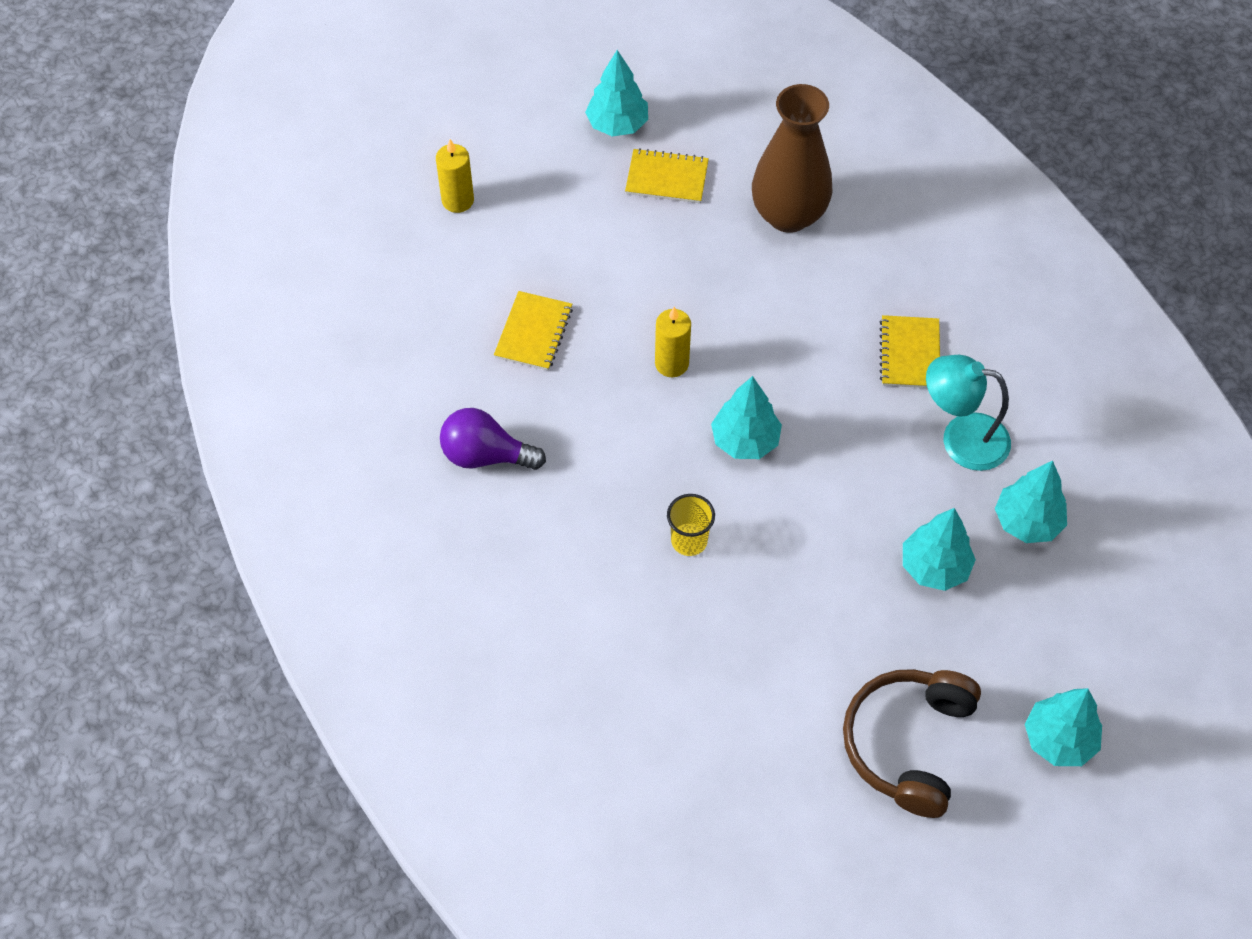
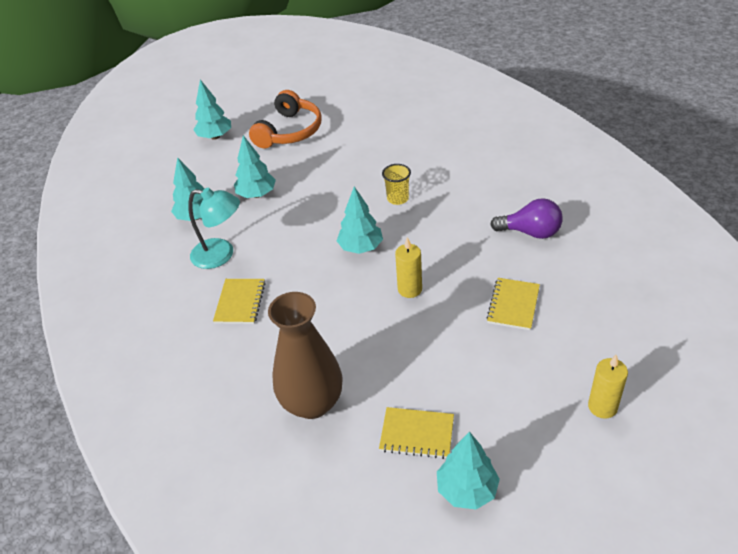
camera: 175 degrees left, 15 degrees down
brown headphones [843,669,981,818] -> orange headphones [249,90,322,148]

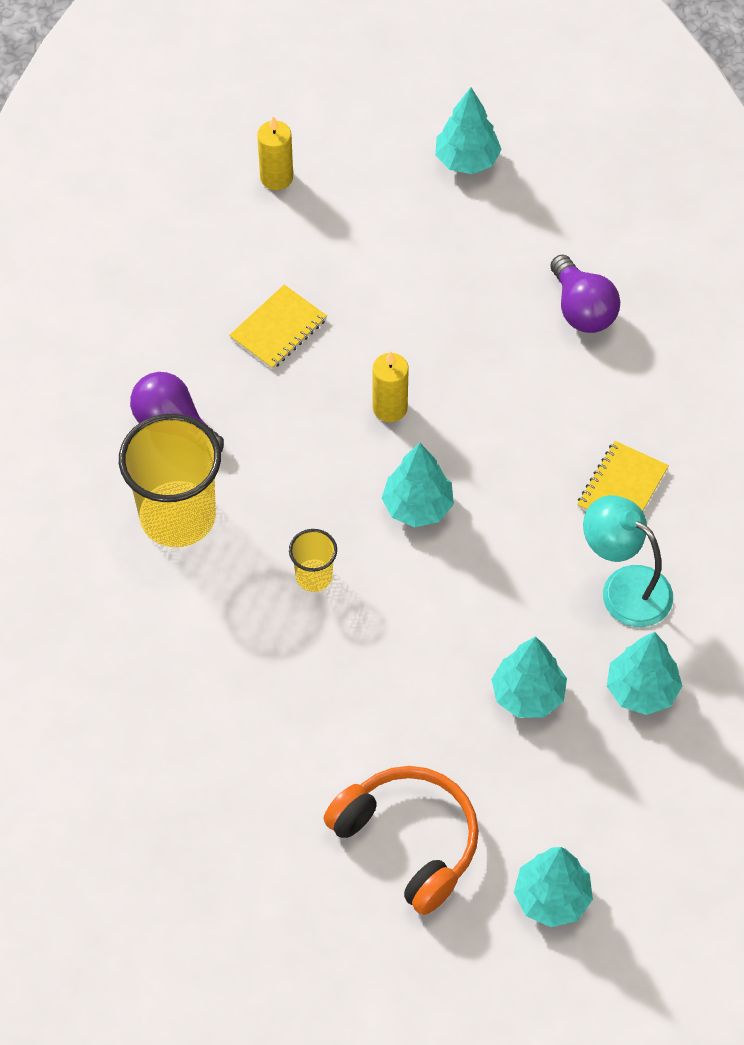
camera: 160 degrees left, 15 degrees up
orange headphones [249,90,322,148] -> orange headphones turned 90 degrees clockwise [323,766,479,915]
brown vase [268,292,343,419] -> purple light bulb [550,254,620,333]
yellow notebook [379,407,454,459] -> none
none -> yellow cup [119,414,221,547]

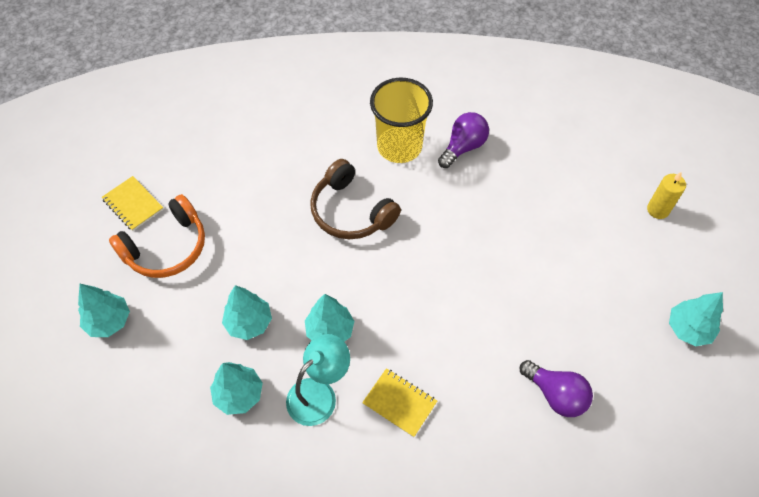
camera: 95 degrees right, 0 degrees up
yellow notebook [229,285,327,370] -> yellow notebook moved to [102,176,164,231]
yellow cup [289,529,337,592] -> brown headphones [310,159,401,239]
yellow candle [373,351,409,422] -> none
turquoise tree [382,443,454,527] -> turquoise tree moved to [305,294,354,342]
purple light bulb [550,254,620,333] -> purple light bulb turned 120 degrees counterclockwise [520,360,593,417]

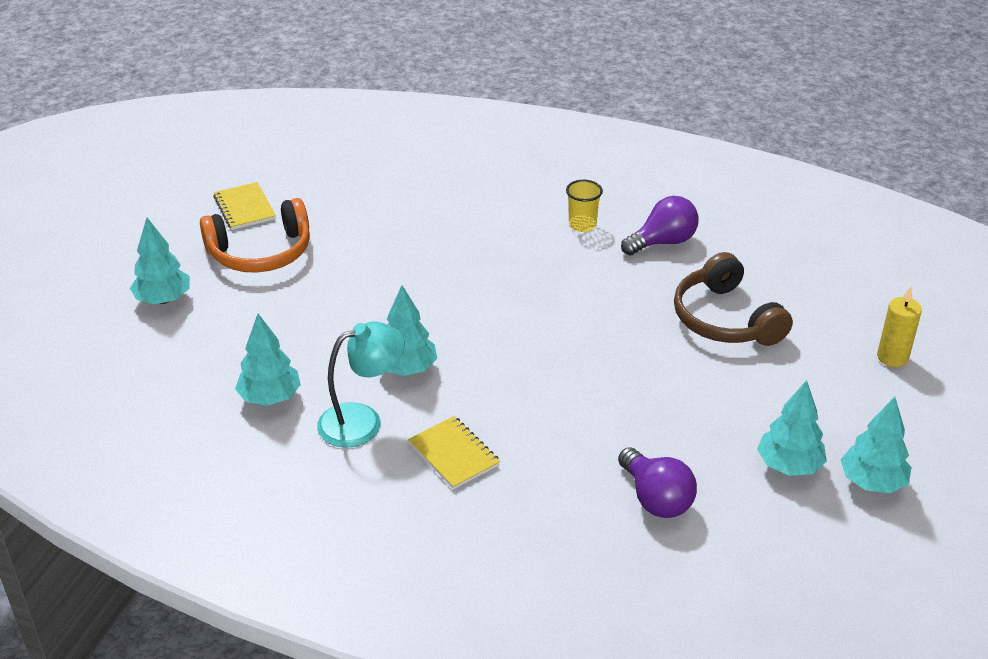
camera: 20 degrees right, 20 degrees down
turquoise tree [222,285,272,340] -> turquoise tree moved to [757,380,827,476]
brown headphones [310,159,401,239] -> brown headphones moved to [674,252,793,346]
yellow cup [370,78,433,163] -> yellow cup [566,180,603,232], size x0.48

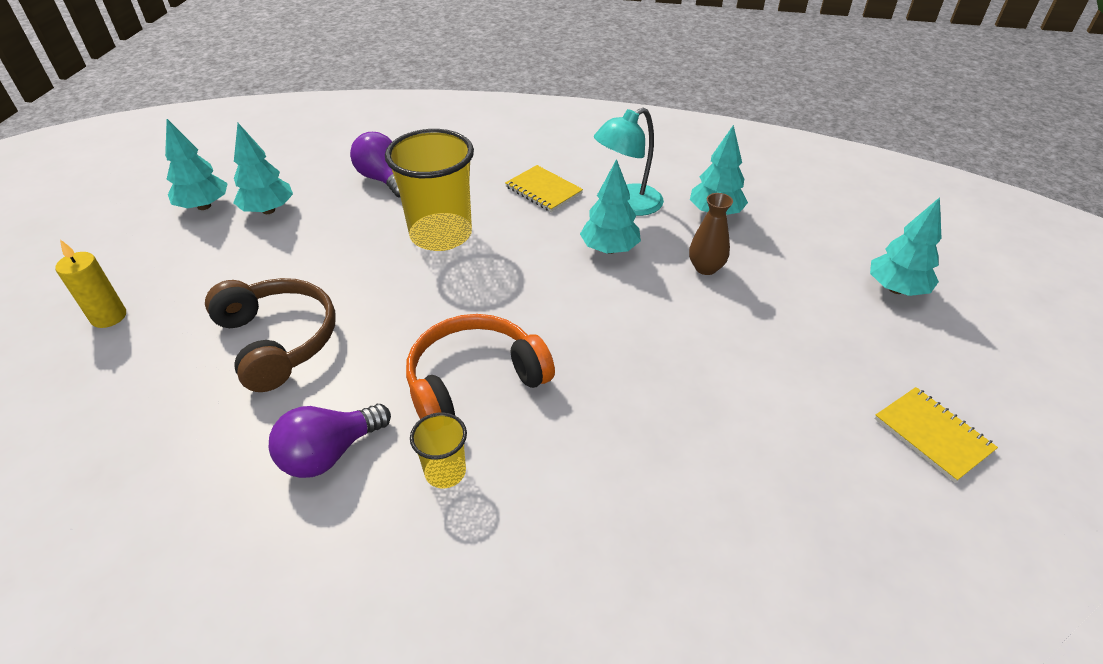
camera: 170 degrees right, 5 degrees up
orange headphones [200,198,310,272] -> orange headphones moved to [406,314,555,419]
none -> yellow cup [385,129,474,251]
none -> brown vase [689,193,733,275]

